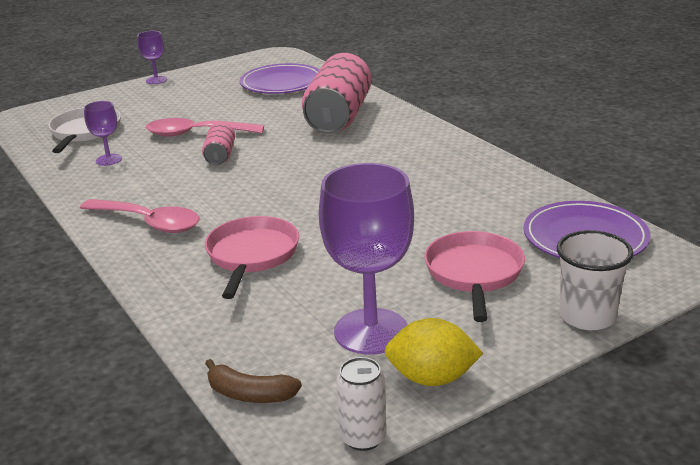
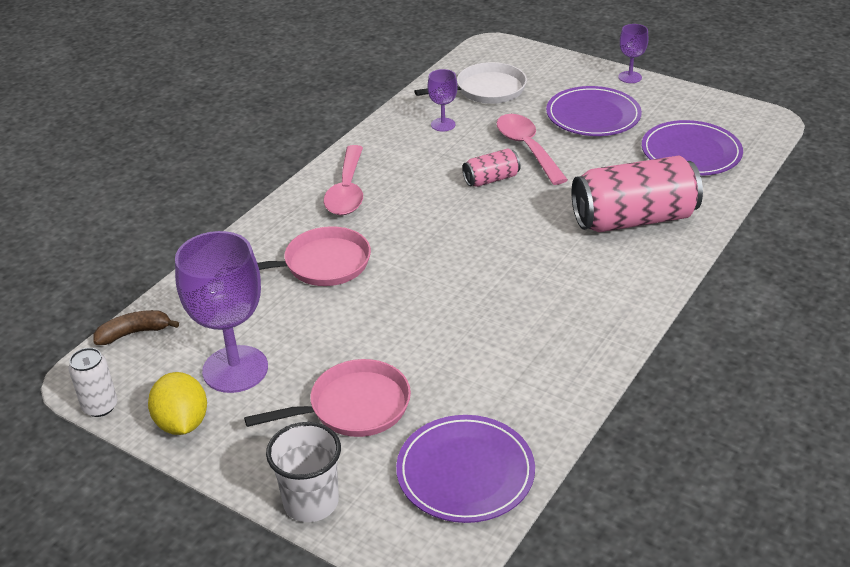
camera: 65 degrees right, 10 degrees up
brown banana [205,359,302,403] -> brown banana turned 75 degrees clockwise [93,310,179,345]
none -> purple plate [546,86,642,136]

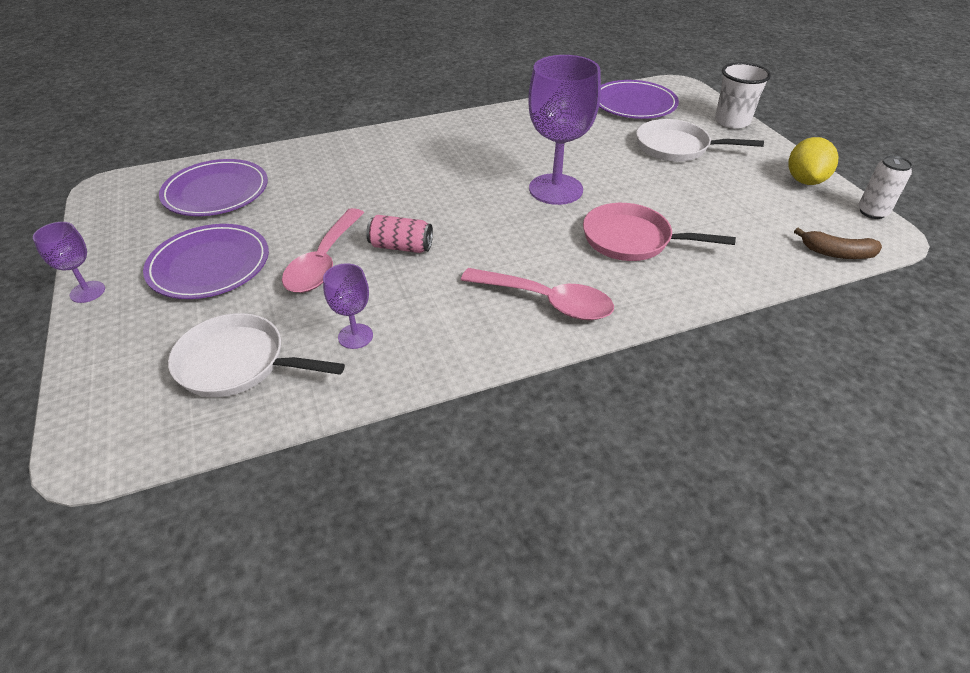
camera: 145 degrees left, 5 degrees up
purple goblet [175,231,268,393] -> purple goblet moved to [528,55,601,205]
pink pan [244,359,411,437] -> white pan [636,119,764,162]
pink spoon [324,145,363,215] -> pink spoon turned 75 degrees clockwise [461,268,614,320]
pink can [572,156,703,232] -> none

